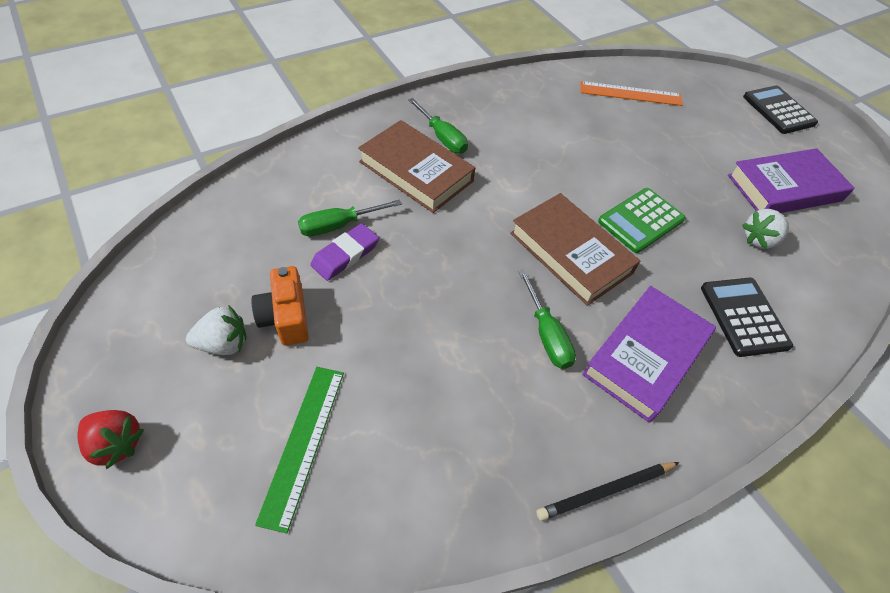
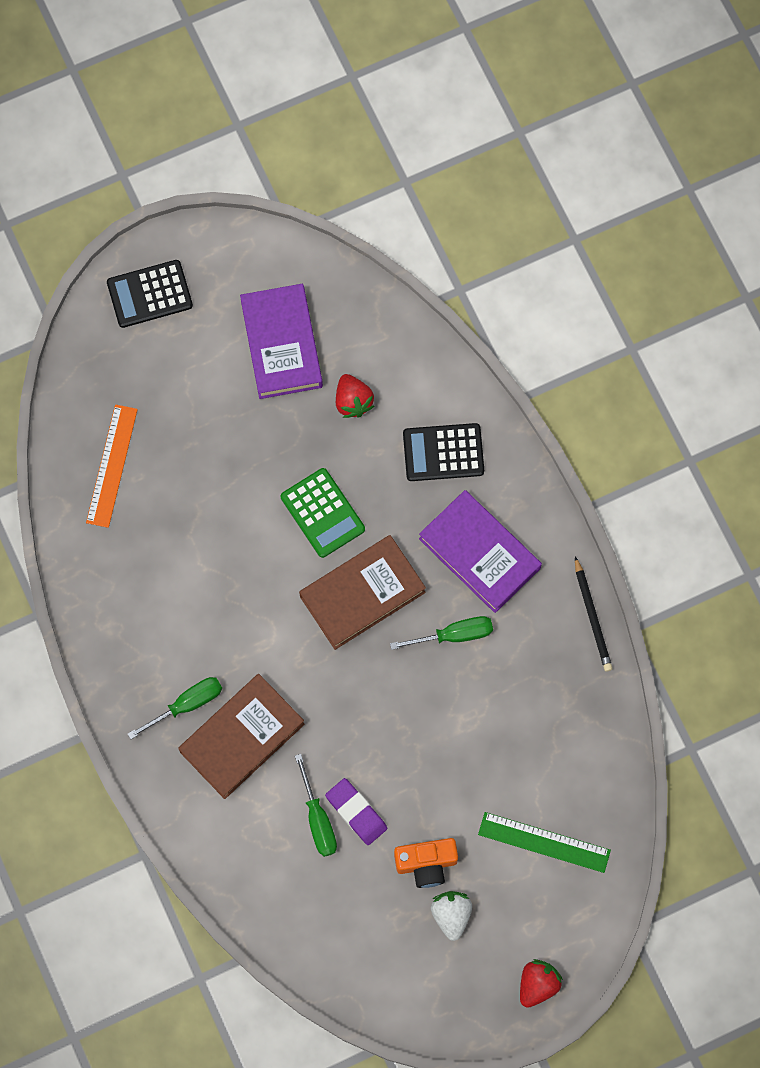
camera: 80 degrees left, 20 degrees up
white strawberry [742,209,789,249] -> red strawberry [336,374,374,418]

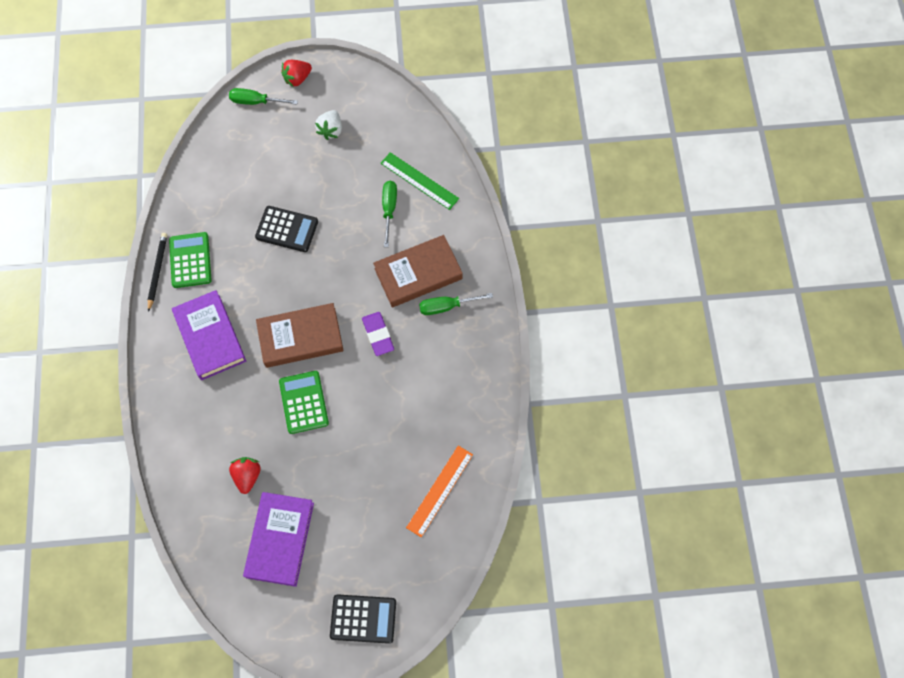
camera: 160 degrees left, 5 degrees down
purple eraser [325,778,387,845] -> purple eraser moved to [362,312,394,356]
green screwdriver [390,616,493,650] -> green screwdriver moved to [229,88,298,105]
orange camera [394,838,458,888] -> none
black calculator [403,423,484,481] -> black calculator moved to [255,206,318,252]
green ruler [478,812,611,873] -> green ruler moved to [380,152,459,210]
none -> green calculator [169,232,212,288]

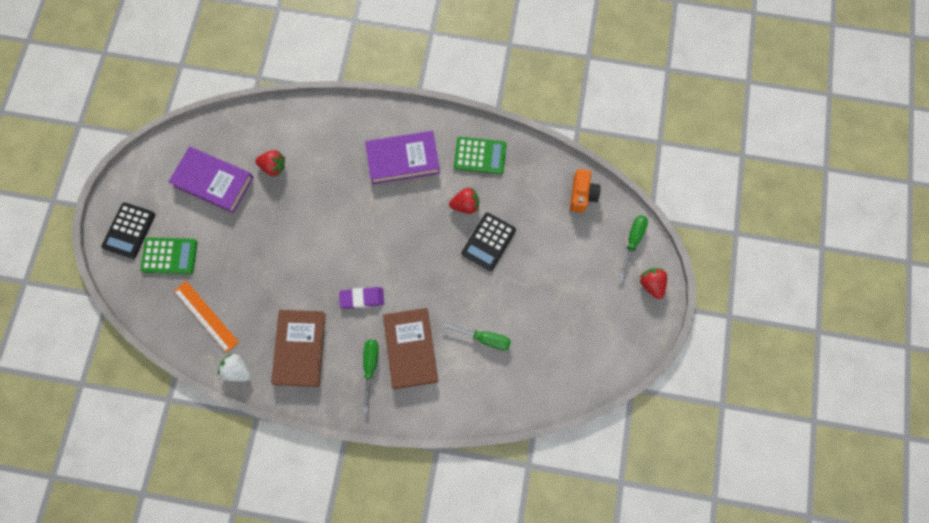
camera: 105 degrees right, 5 degrees up
black pencil [148,233,167,312] -> none
brown book [256,303,344,368] -> brown book moved to [271,310,326,387]
green calculator [279,371,329,434] -> green calculator moved to [141,237,198,274]
white strawberry [315,110,342,140] -> white strawberry moved to [218,354,251,382]
green ruler [380,152,459,210] -> none
none -> red strawberry [449,187,479,214]
none -> orange camera [570,169,601,213]

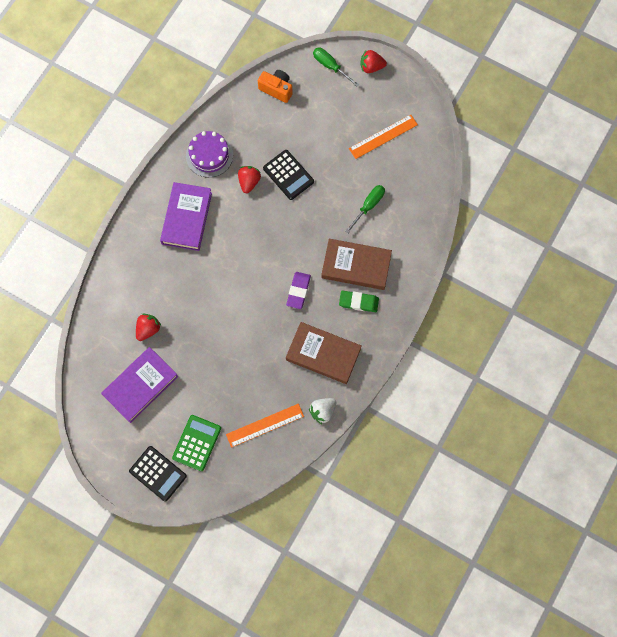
camera: 70 degrees left, 0 degrees up
green screwdriver [363,340,379,412] -> green eraser [339,290,379,312]
green calculator [454,137,506,174] -> purple cake [186,131,233,178]
none -> orange ruler [349,114,418,159]

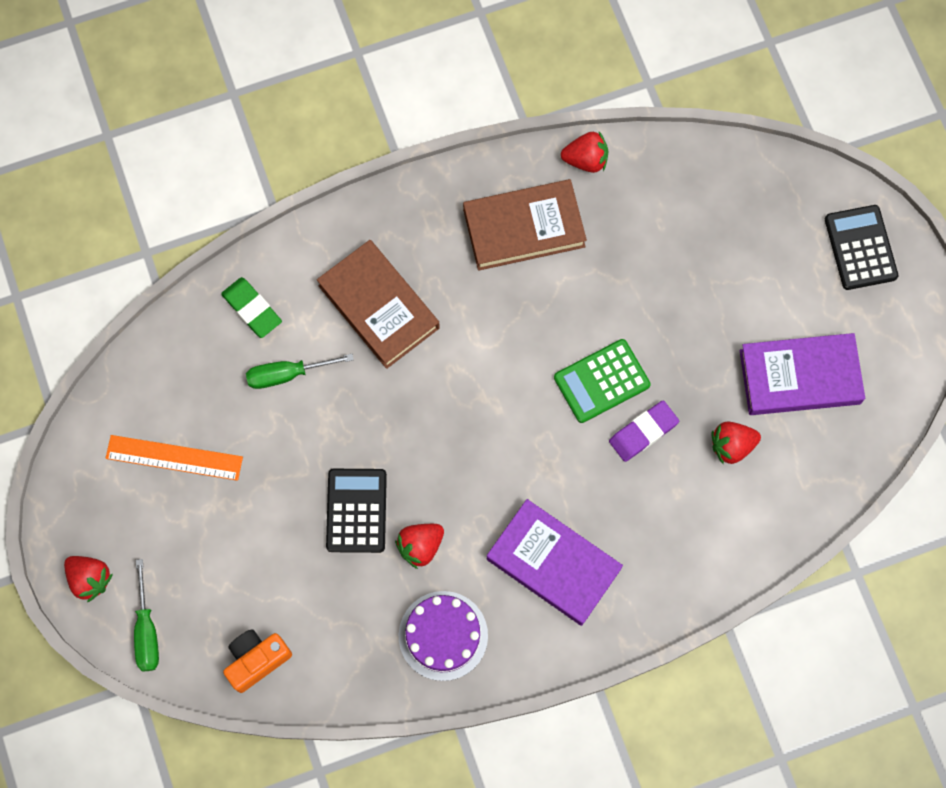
camera: 140 degrees left, 0 degrees up
purple book [160,182,212,251] -> purple book turned 75 degrees clockwise [487,499,623,626]
green calculator [172,415,221,471] -> green calculator moved to [554,339,651,423]
orange ruler [226,404,304,448] -> none
orange camera [258,70,293,103] -> orange camera turned 75 degrees clockwise [223,629,292,693]
purple eraser [286,272,311,309] -> purple eraser moved to [609,401,679,462]
brown book [286,322,362,384] -> brown book turned 75 degrees counterclockwise [463,179,587,271]
white strawberry [309,398,336,424] -> red strawberry [561,132,608,173]
green eraser [339,290,379,312] -> green eraser moved to [221,277,282,338]

